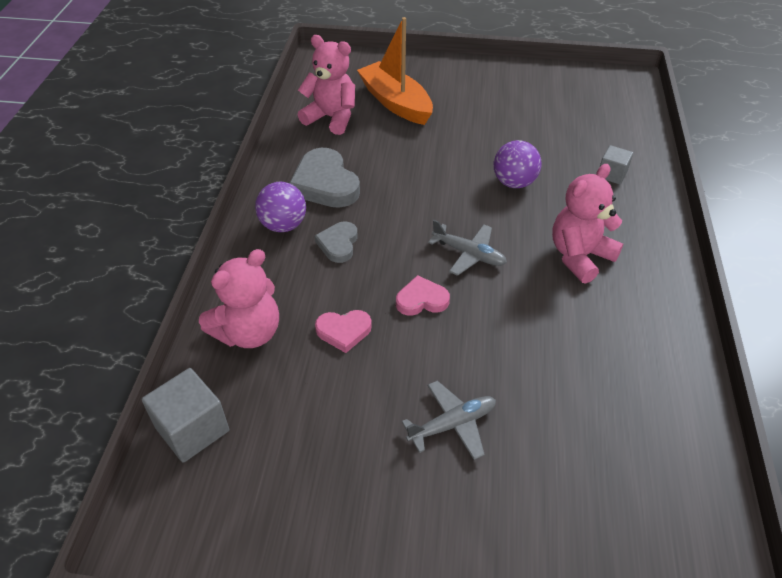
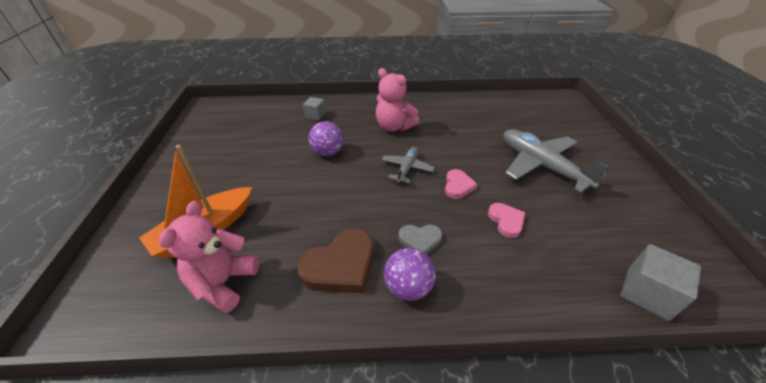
camera: 100 degrees left, 5 degrees down
pink teddy bear [199,249,279,348] -> none
grey heart [289,148,360,208] -> brown heart [297,229,374,293]
pink heart [396,275,450,316] -> pink heart turned 150 degrees counterclockwise [445,169,477,199]
grey plane [402,381,496,460] -> grey plane [504,129,609,193], size x1.86

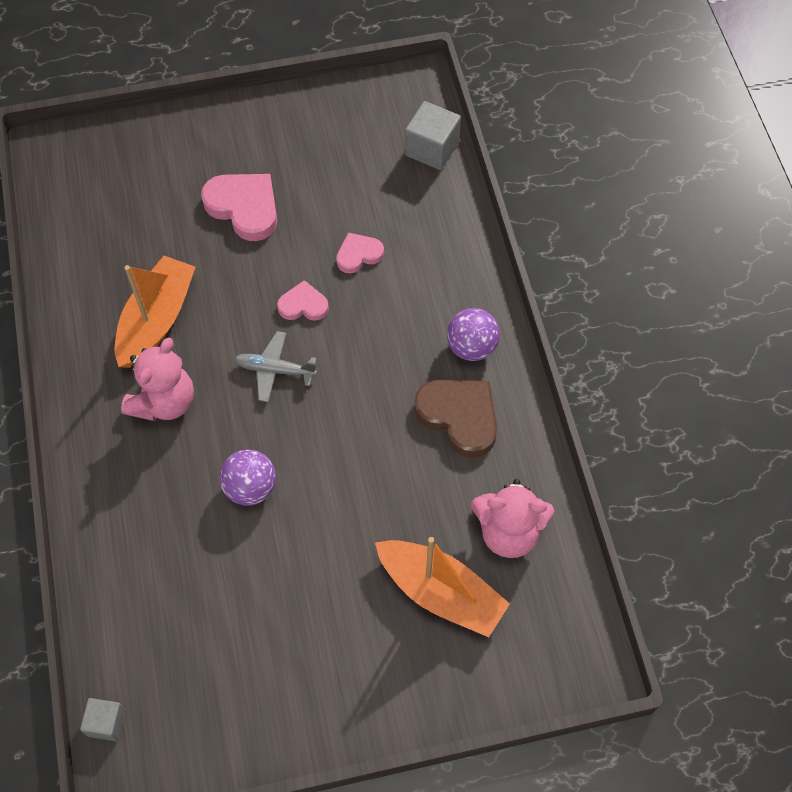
camera: 100 degrees left, 20 degrees up
grey cube [303,97,326,121] -> grey cube moved to [80,698,126,741]
grey heart [398,224,442,254] -> none
grey plane [504,129,609,193] -> pink heart [201,174,277,241]
none -> orange boat [115,256,196,368]

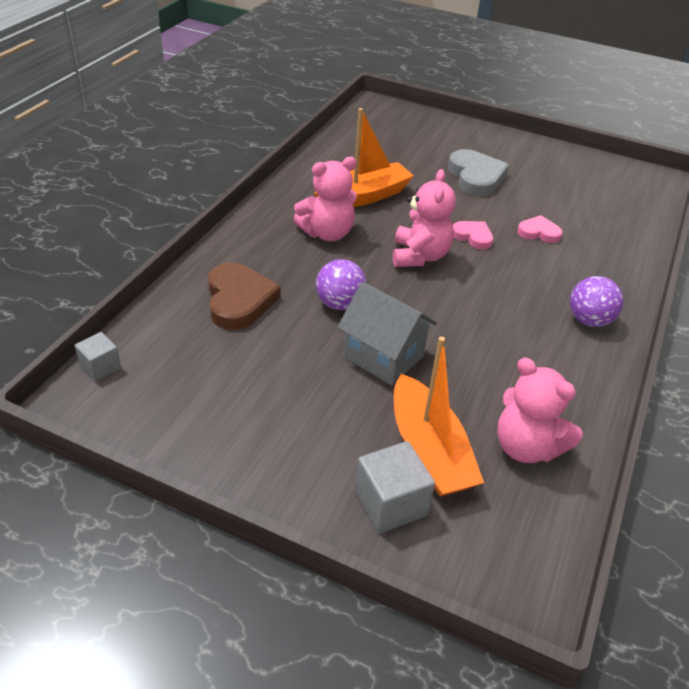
camera: 35 degrees right, 20 degrees down
pink heart [201,174,277,241] -> grey heart [448,149,509,196]
grey plane [234,331,317,402] -> pink teddy bear [393,169,456,267]
grey cube [405,101,461,170] -> grey cube moved to [355,441,435,533]
brown heart [414,380,497,458] -> brown heart moved to [208,262,281,330]
none -> grey house [337,282,437,385]

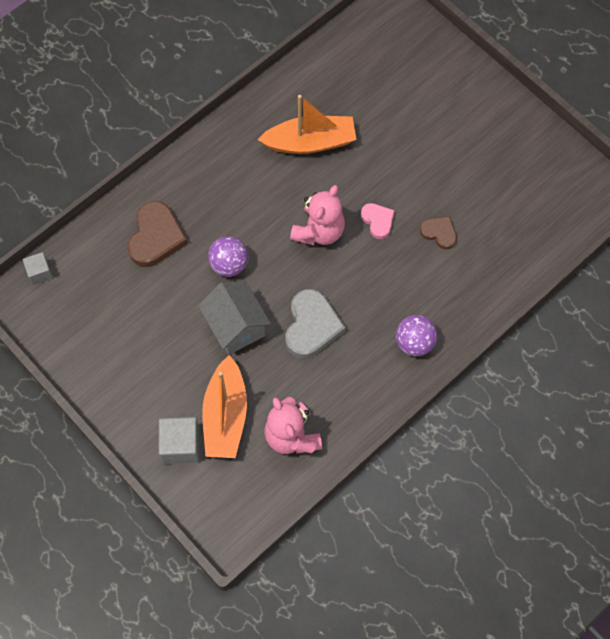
camera: 25 degrees right, 25 degrees up
pink teddy bear [293,157,357,241] -> none
grey heart [448,149,509,196] -> grey heart moved to [285,289,346,359]
pink heart [517,215,563,243] -> brown heart [420,216,457,249]

